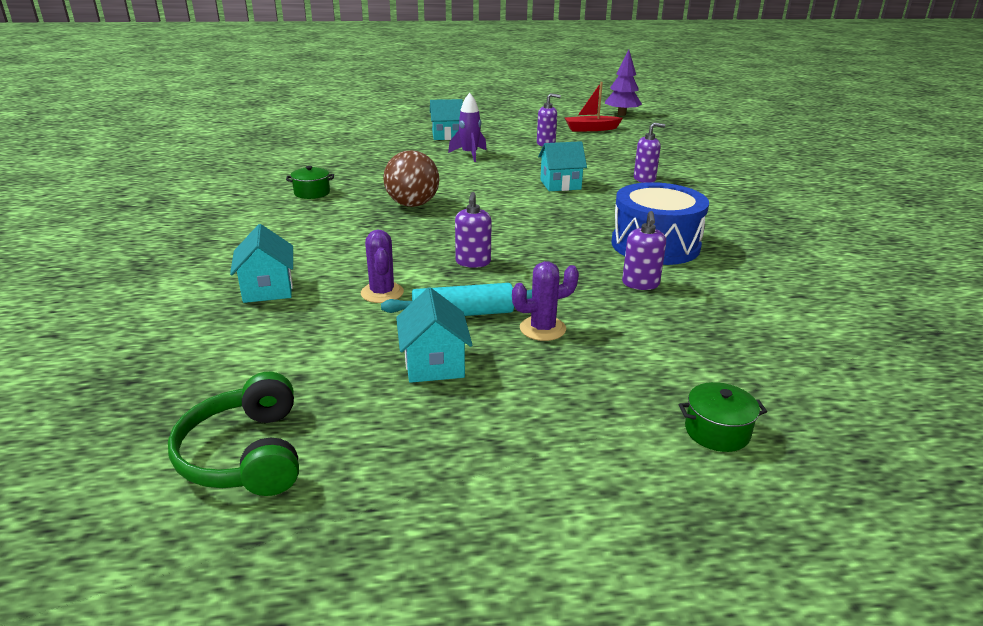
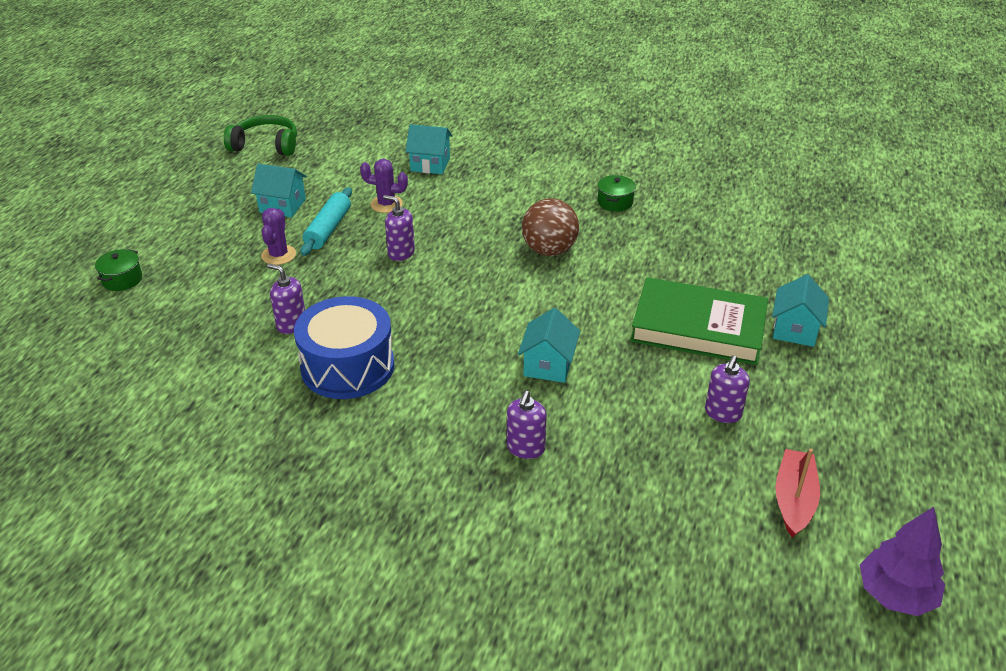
camera: 115 degrees right, 10 degrees up
purple rocket [448,93,487,162] -> green book [630,277,768,365]

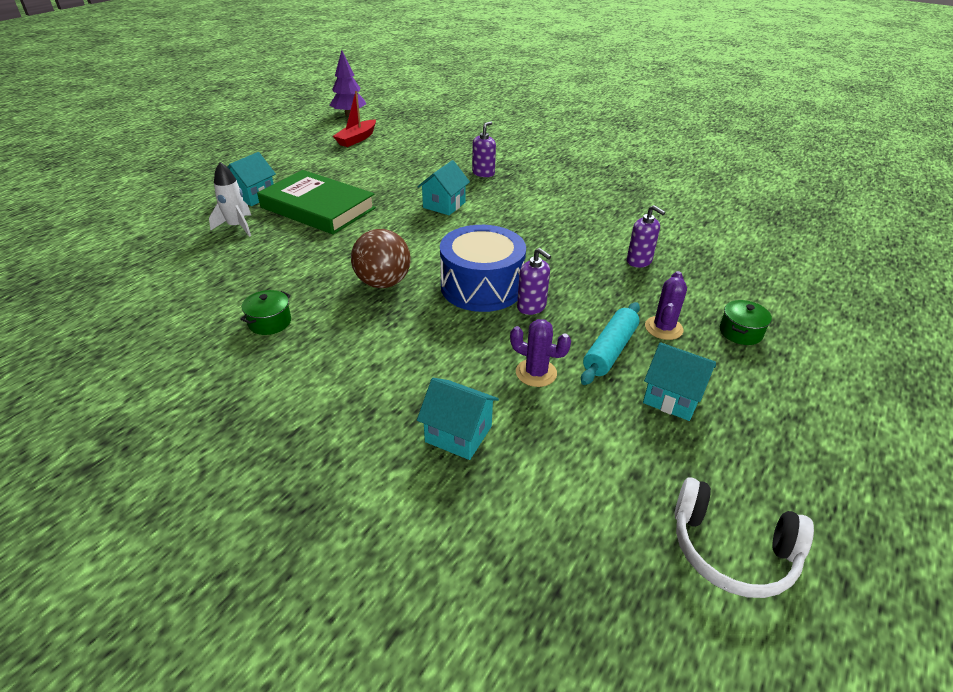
camera: 165 degrees left, 0 degrees up
green pot [95,249,142,291] -> green pot moved to [720,300,772,345]
green headphones [224,115,297,156] -> white headphones [674,477,814,598]
blue drum [294,296,394,399] -> blue drum moved to [440,225,526,312]
purple soap dispenser [705,355,750,423] -> none
none -> white rocket [209,162,252,237]

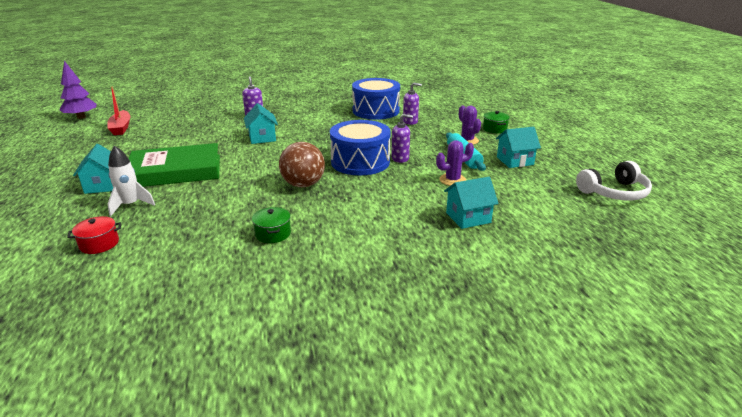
camera: 45 degrees left, 10 degrees down
none -> red pot [67,216,121,254]
none -> blue drum [352,78,400,120]

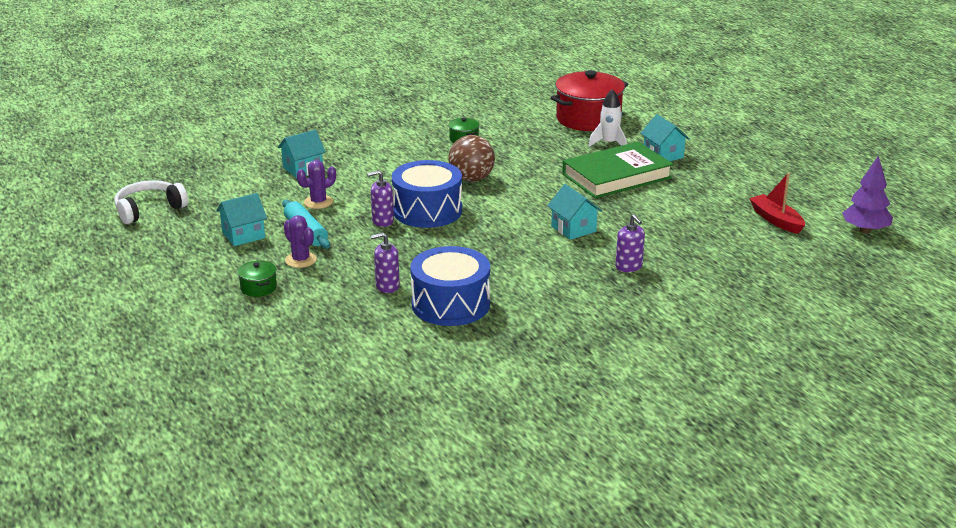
camera: 165 degrees right, 0 degrees up
red pot [67,216,121,254] -> red pot [551,70,628,131], size x2.29

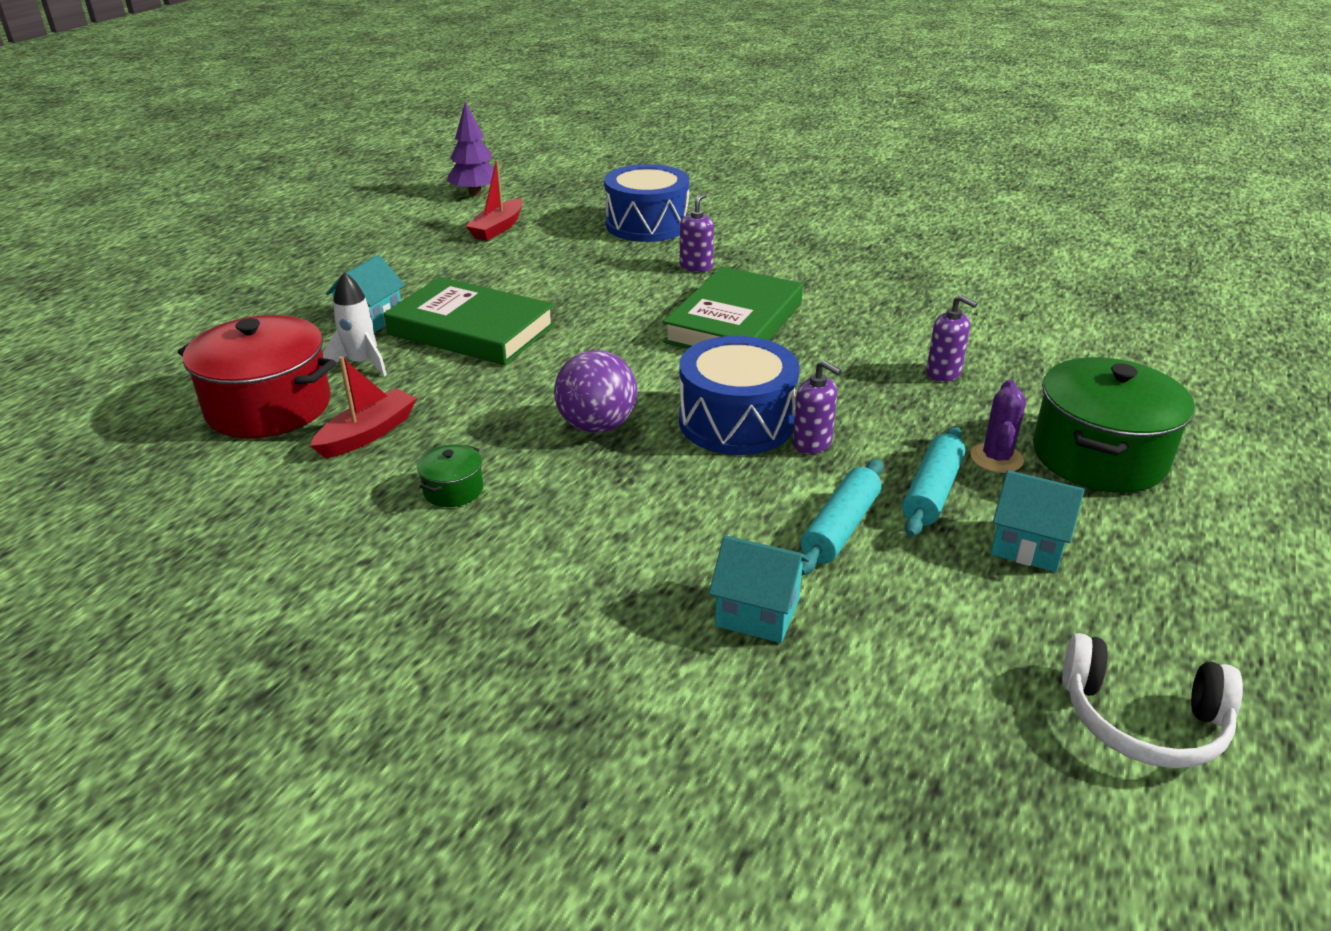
camera: 125 degrees left, 5 degrees up
green pot [238,261,277,297] -> green pot [1033,357,1195,493], size x2.29
purple cactus [297,160,336,209] -> turquoise rolling pin [800,459,883,576]
blue drum [410,246,490,326] -> blue drum moved to [604,164,689,242]
brown ball [448,135,495,182] -> purple ball [554,350,637,433]
turquoise house [547,184,602,240] -> none
none -> red boat [310,356,417,459]
none -> green book [663,266,803,349]

